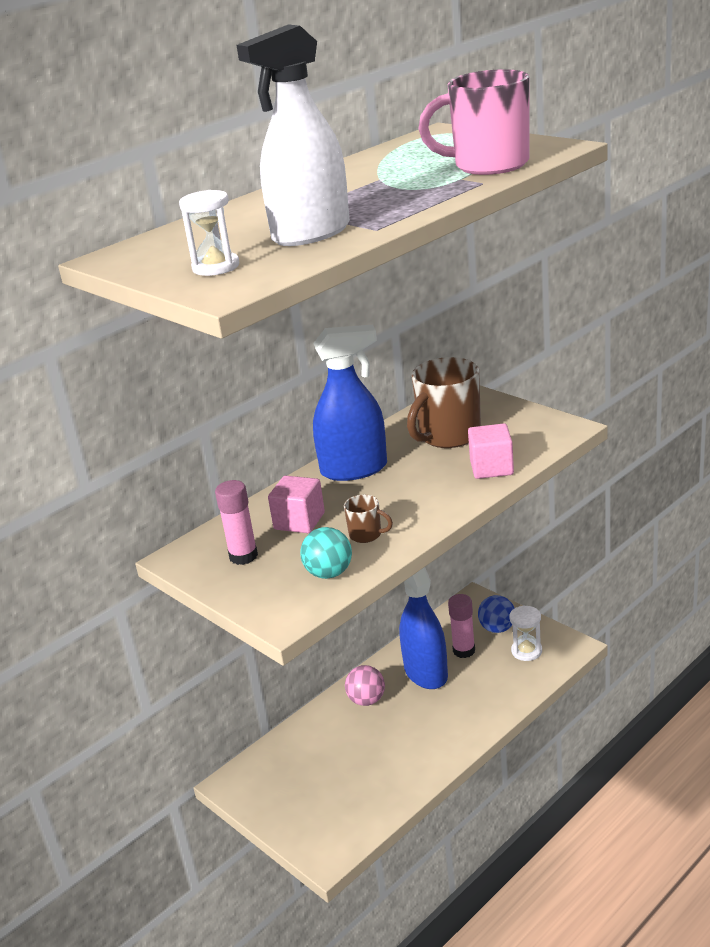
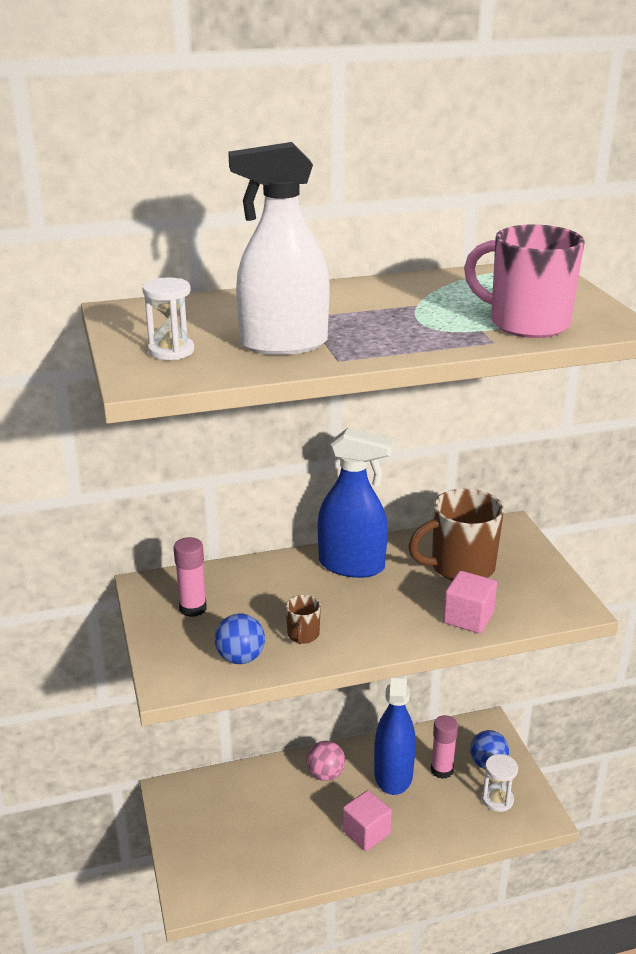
camera: 25 degrees right, 0 degrees up
pink cube [268,476,325,533] -> pink cube moved to [342,790,392,851]
turquoise ball [300,527,352,579] -> blue ball [215,614,265,664]
brown mug [344,495,393,543] -> brown mug turned 45 degrees clockwise [286,595,321,644]

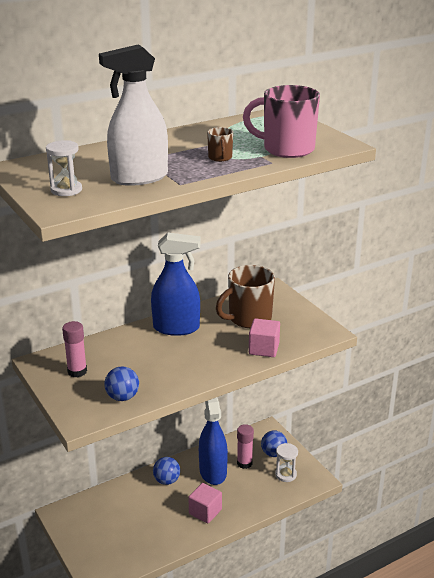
camera: 15 degrees left, 0 degrees up
brown mug [286,595,321,644] -> brown mug moved to [207,127,233,162]
pink ball [306,741,345,781] -> blue ball [153,457,180,485]

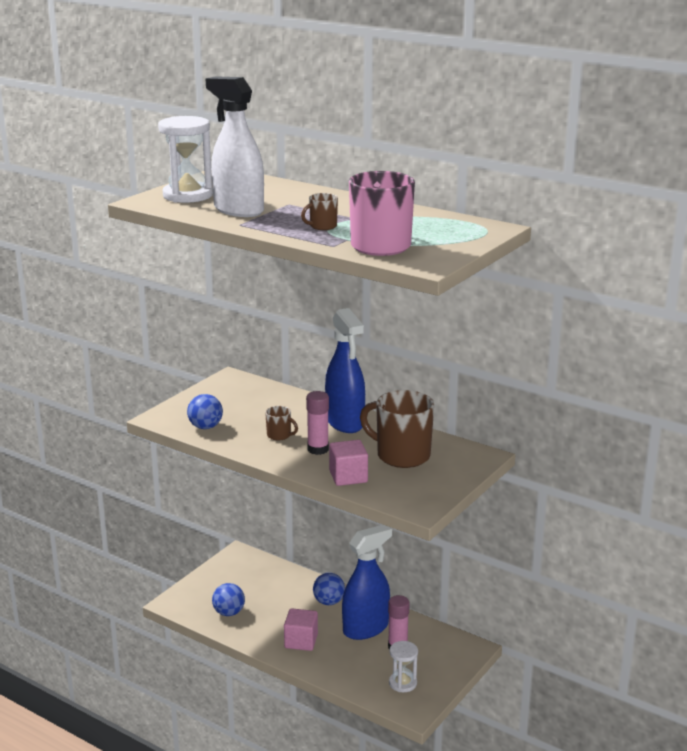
camera: 65 degrees right, 5 degrees down
white hourglass [46,140,82,196] -> white hourglass [158,116,213,203], size x1.68
pink glue stick [62,321,87,377] -> pink glue stick moved to [306,391,329,455]
blue ball [261,431,287,457] -> blue ball moved to [212,583,245,616]
none -> brown mug [265,406,298,441]

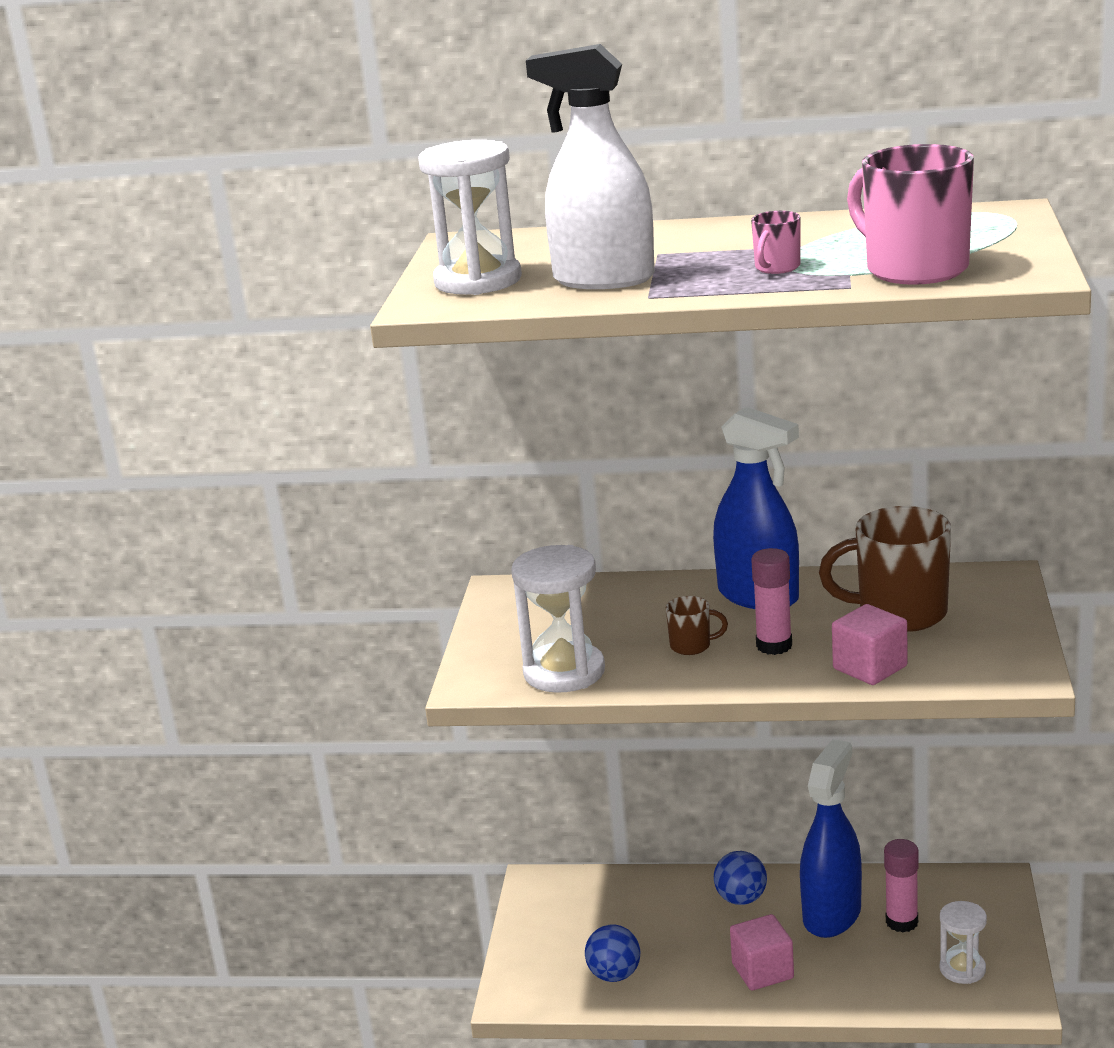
camera: 25 degrees left, 0 degrees up
blue ball [187,394,223,429] -> white hourglass [511,545,605,693]
brown mug [301,193,338,230] -> pink mug [751,211,800,274]

